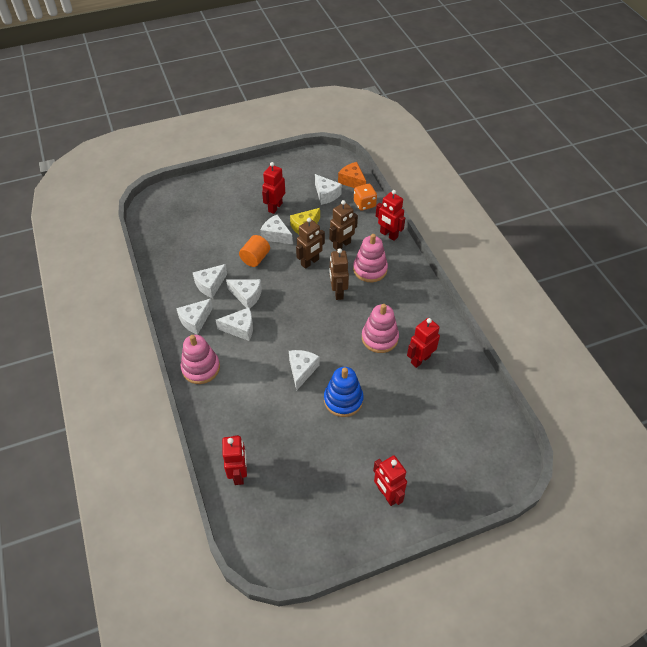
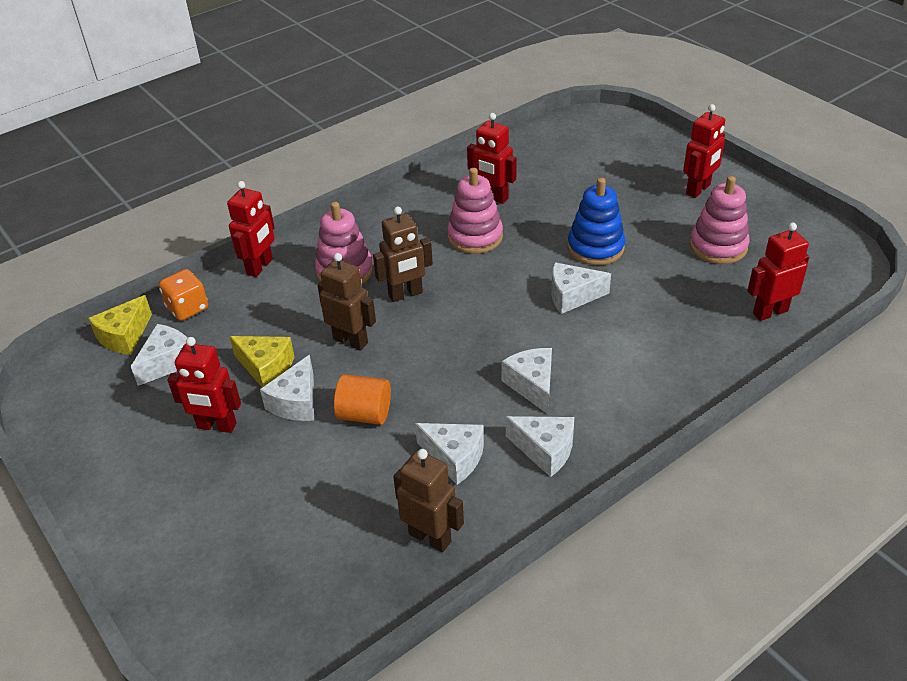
camera: 105 degrees left, 10 degrees down
pink stacking toy [181,335,220,384] -> pink stacking toy moved to [690,176,750,264]
white cheese [226,279,262,308] -> none
brown robot [329,200,358,251] -> brown robot moved to [393,449,464,552]
orange cheese [338,162,366,188] -> yellow cheese [88,295,152,355]

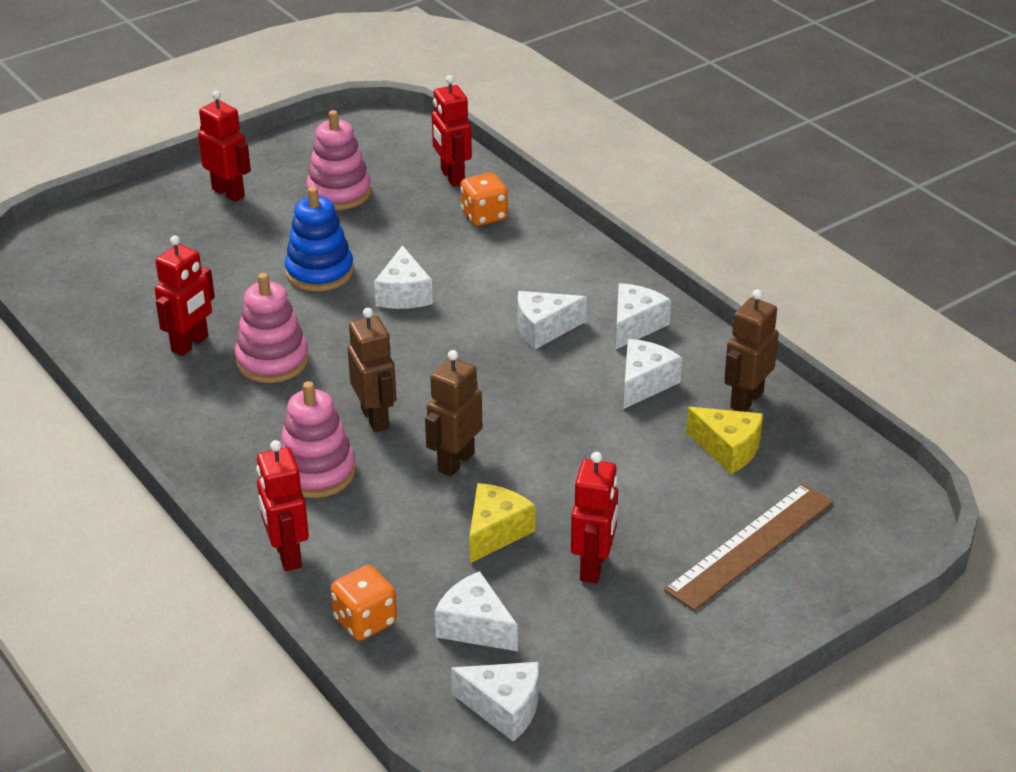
camera: 90 degrees left, 5 degrees down
yellow cheese [88,295,152,355] -> yellow cheese moved to [686,407,763,474]
red robot [227,181,275,277] -> red robot turned 135 degrees counterclockwise [256,440,309,571]
white cheese [260,355,314,421] -> white cheese moved to [451,662,539,742]
orange cylinder [334,374,391,425] -> none
none -> orange dice [460,172,508,226]
none -> brown ruler [664,484,833,611]

